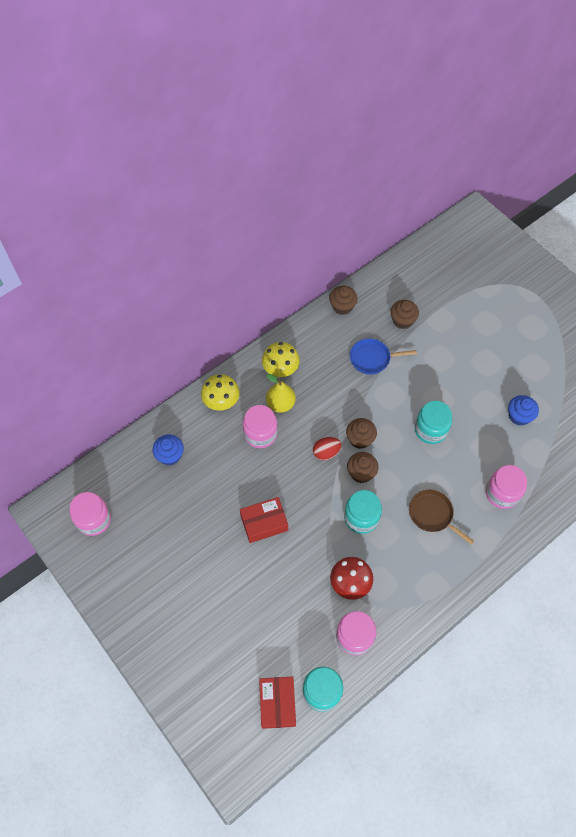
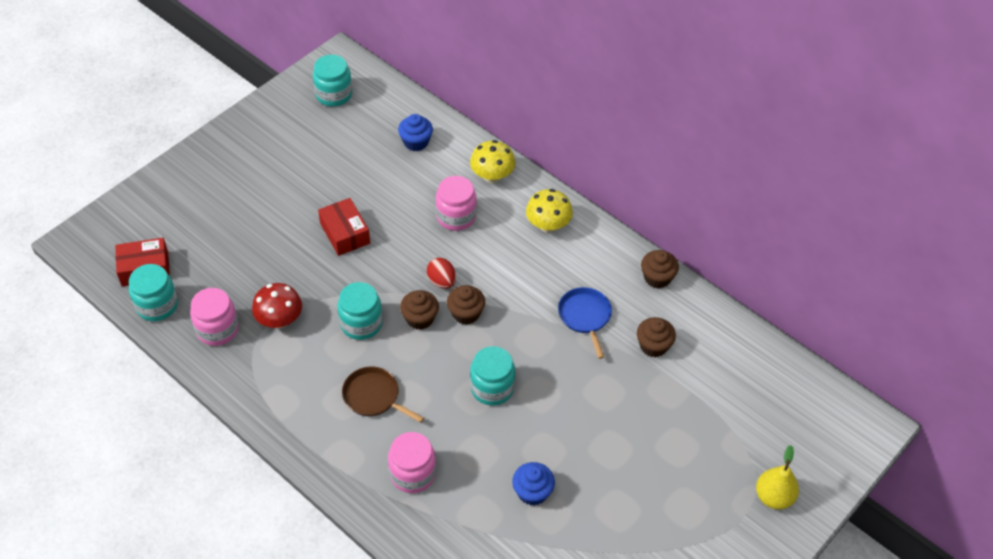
camera: 80 degrees right, 10 degrees down
pink jar [70,492,111,536] -> turquoise jar [313,55,352,107]
yellow pear [266,374,296,413] -> yellow pear moved to [756,445,799,509]
brown pan [409,490,474,544] -> brown pan turned 90 degrees counterclockwise [342,367,424,423]

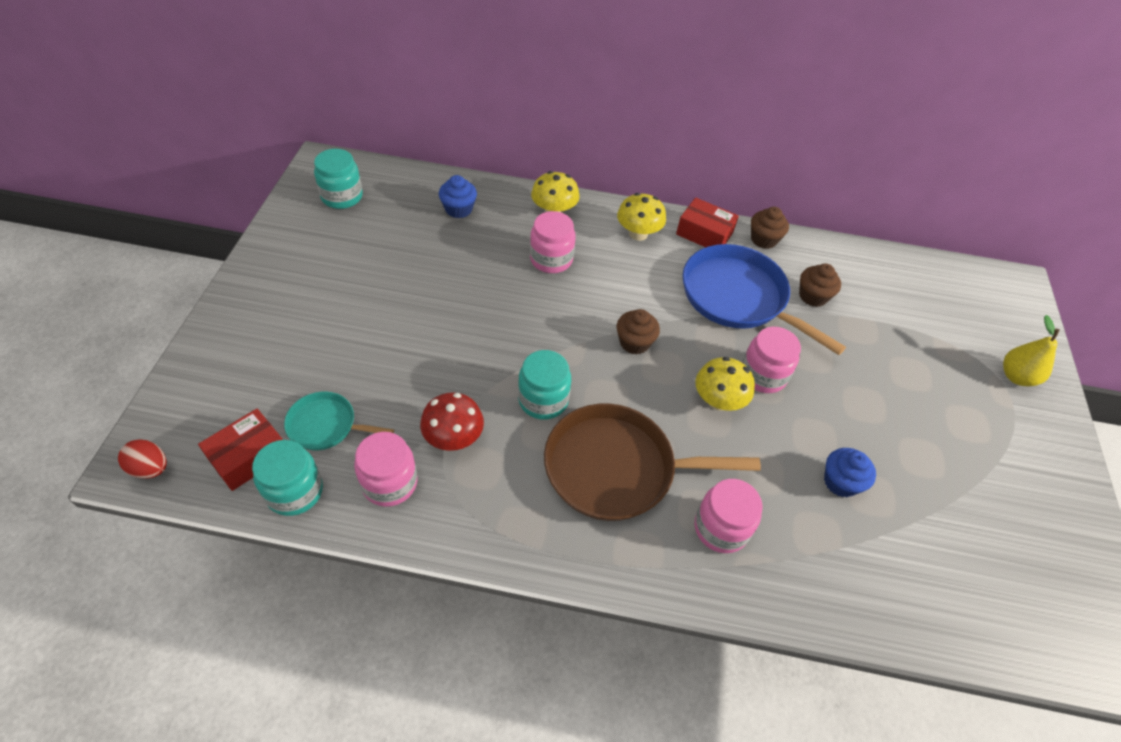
camera: 35 degrees left, 0 degrees up
red box [318,198,370,256] -> red box moved to [676,197,739,247]
brown pan [342,367,424,423] -> brown pan [544,404,761,521], size x1.90
brown cupcake [400,290,439,330] -> none
red egg [427,258,456,289] -> red egg moved to [118,439,167,478]
turquoise jar [470,346,515,405] -> yellow mushroom [695,357,755,411]
blue pan [558,287,612,359] -> blue pan [682,244,846,355], size x1.90
none -> turquoise pan [284,392,394,451]
none -> pink jar [742,327,801,393]

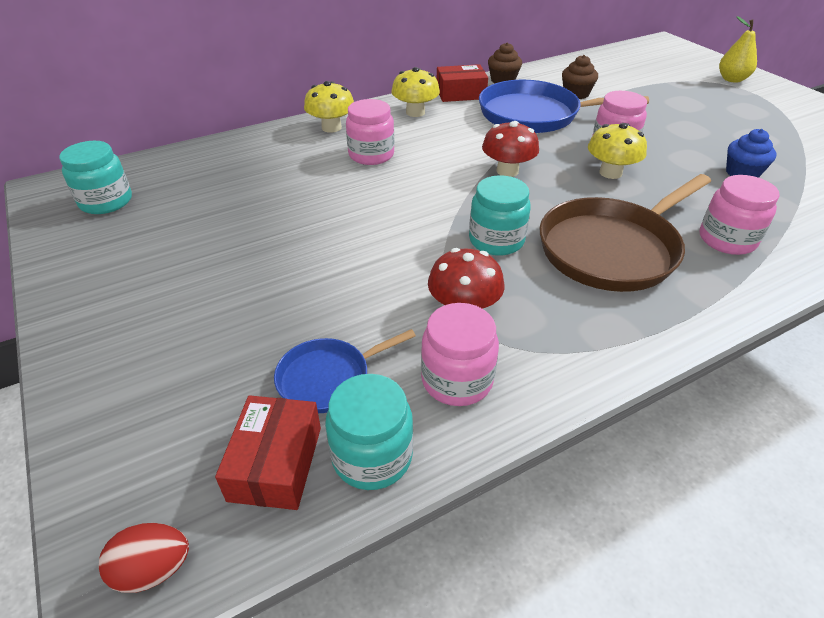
camera: 35 degrees left, 10 degrees down
turquoise pan [284,392,394,451] -> blue pan [274,329,416,413]
blue cupcake [439,175,477,218] -> none
brown cupcake [617,309,660,355] -> red mushroom [482,121,539,177]

